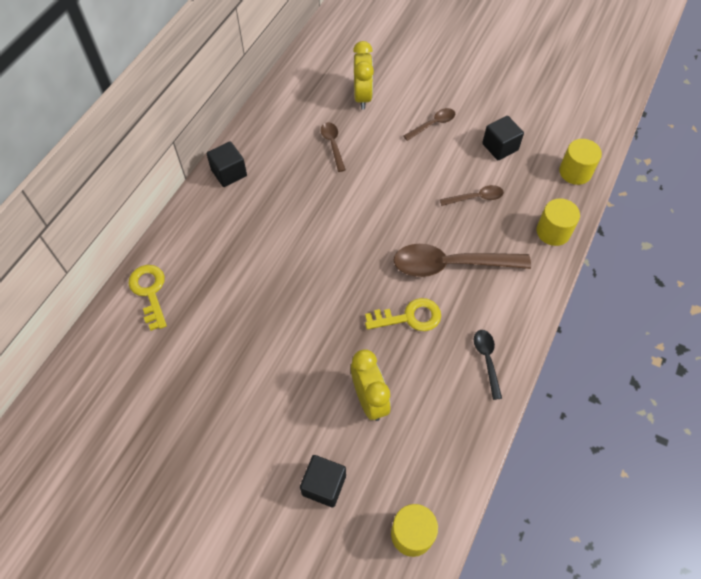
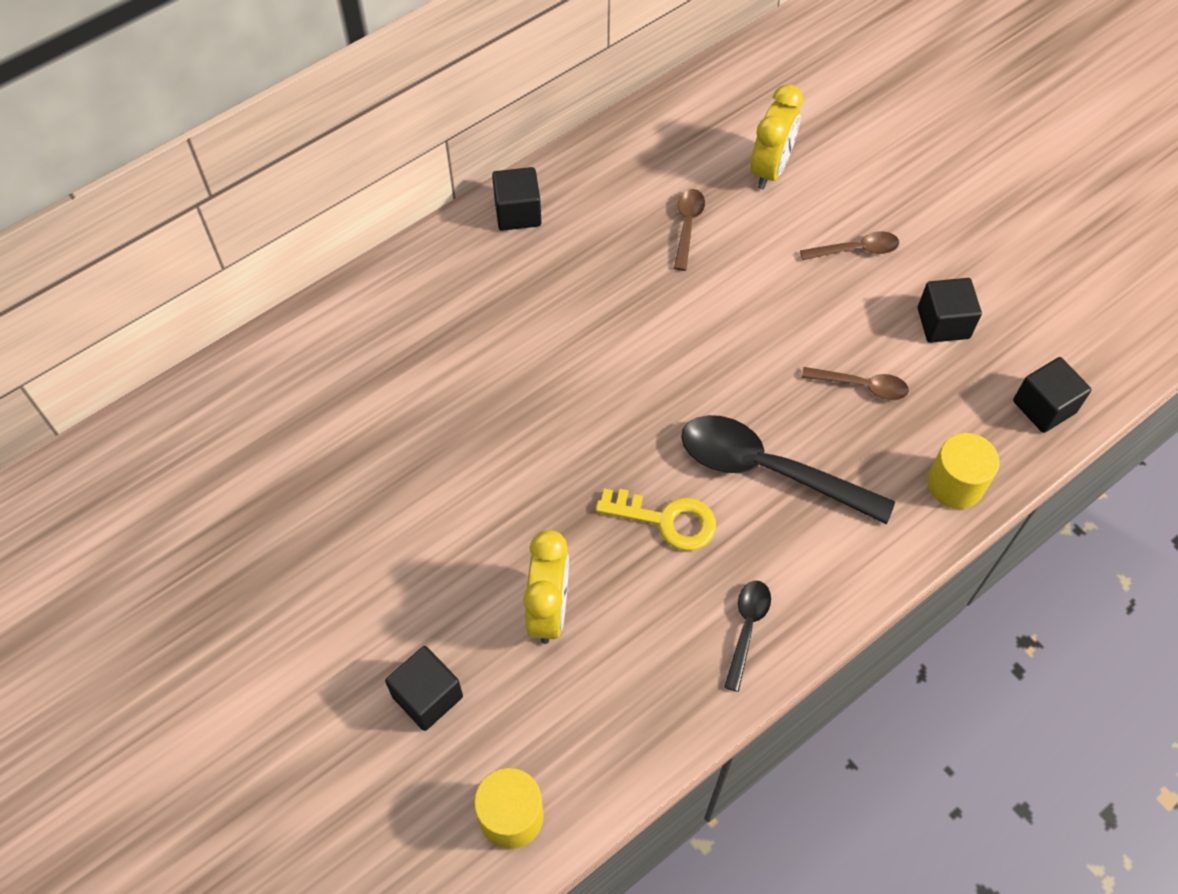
camera: 25 degrees right, 0 degrees up
yellow key [128,265,167,331] -> none
brown spoon [393,244,531,277] -> black spoon [681,415,895,525]
yellow cylinder [559,139,602,185] -> black cube [1013,357,1092,433]

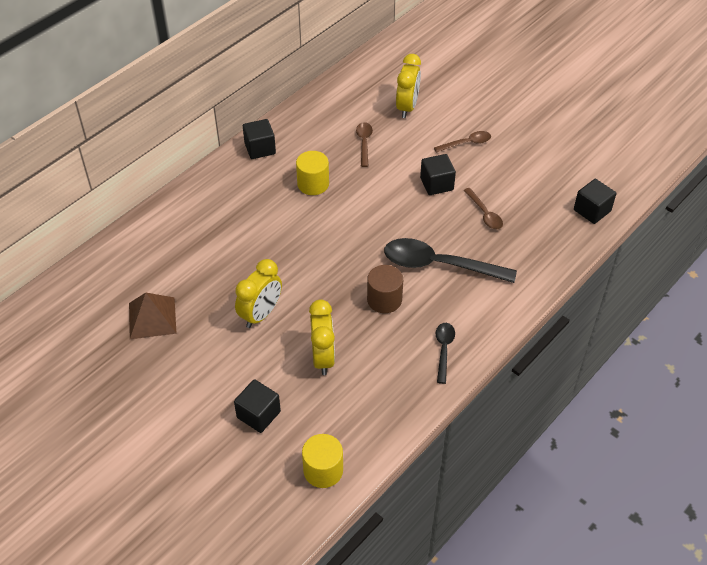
camera: 10 degrees left, 10 degrees down
yellow key [596,489,716,551] -> brown cylinder [367,265,403,313]
brown spoon [802,367,909,400] -> brown spoon turned 60 degrees clockwise [463,188,503,229]
black cube [918,278,982,343] -> black cube moved to [420,154,456,195]
yellow cylinder [927,433,999,509] -> yellow cylinder moved to [296,151,329,195]
none -> brown pyramid [129,293,177,339]
none -> yellow clock [235,259,282,328]

